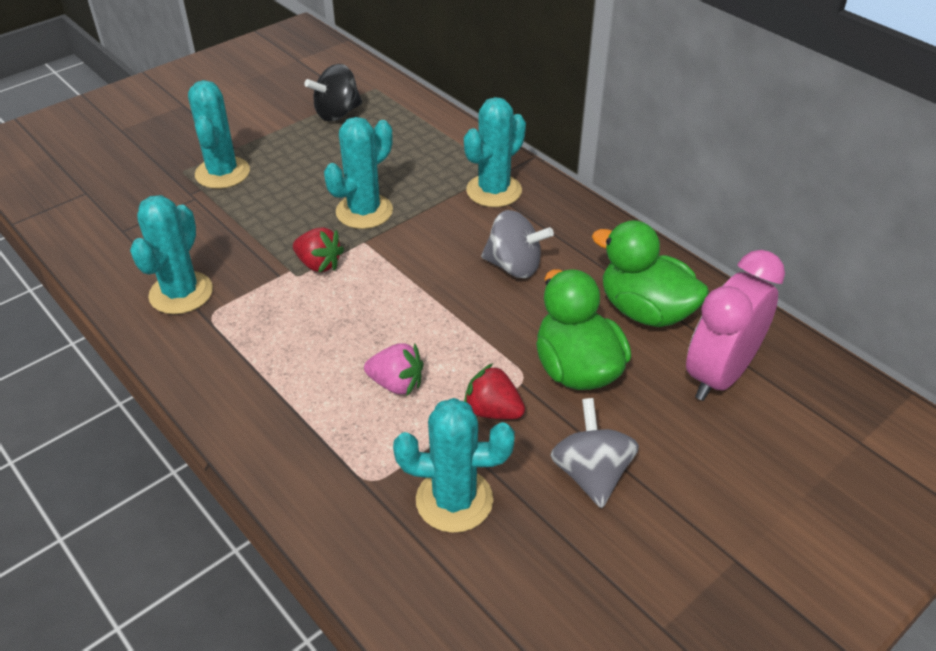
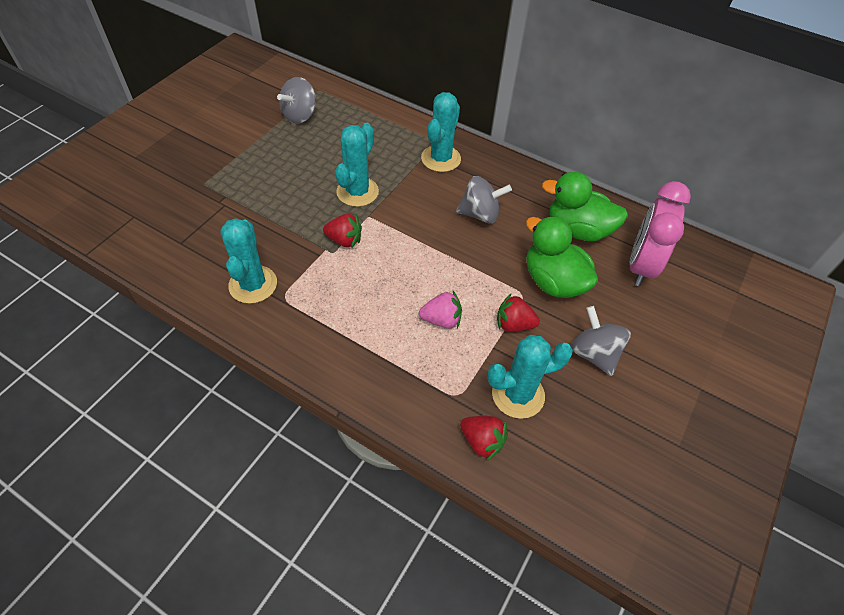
camera: 20 degrees left, 10 degrees up
turquoise cactus [188,80,250,189] -> none
black spinning top [305,64,362,122] -> grey spinning top [277,77,316,124]
none -> red strawberry [460,416,508,461]

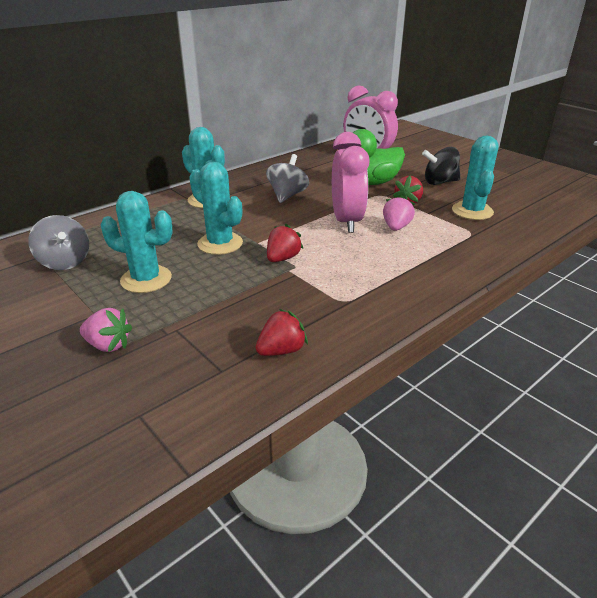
camera: 70 degrees left, 20 degrees down
turquoise cactus [220,218,277,304] -> turquoise cactus moved to [101,191,173,293]
red strawberry [460,416,508,461] -> red strawberry moved to [256,309,308,356]
green duck [542,172,628,241] -> none
grey spinning top [571,306,631,376] -> black spinning top [422,147,461,185]
none -> pink strawberry [80,308,132,352]
none -> pink clock [332,132,369,233]

